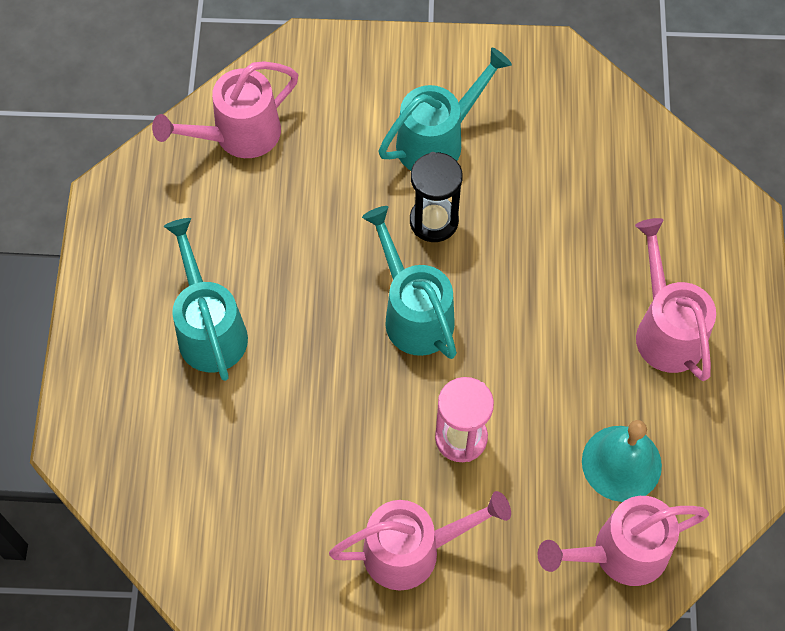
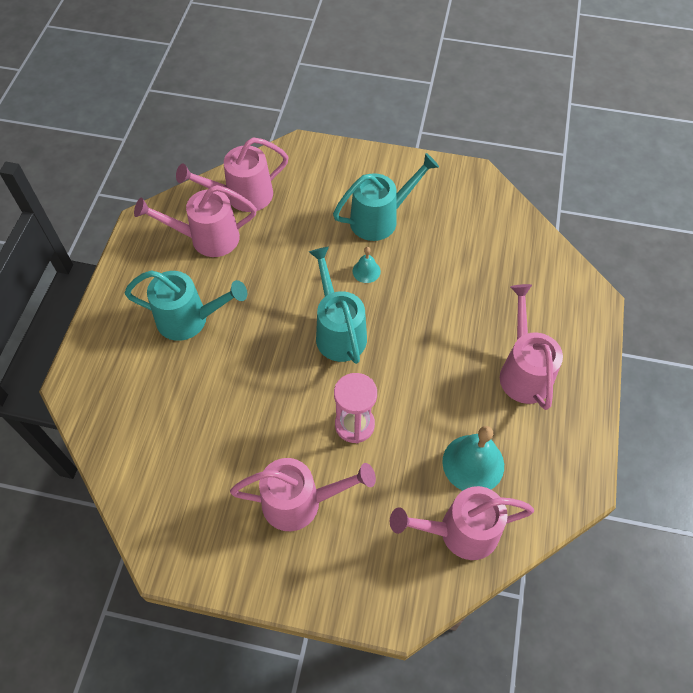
camera: 10 degrees right, 5 degrees down
turquoise watering can [164,218,248,381] -> turquoise watering can turned 105 degrees clockwise [124,270,247,341]
black hourglass [410,152,463,242] -> turquoise bell [353,247,381,283]
none -> pink watering can [134,185,257,257]

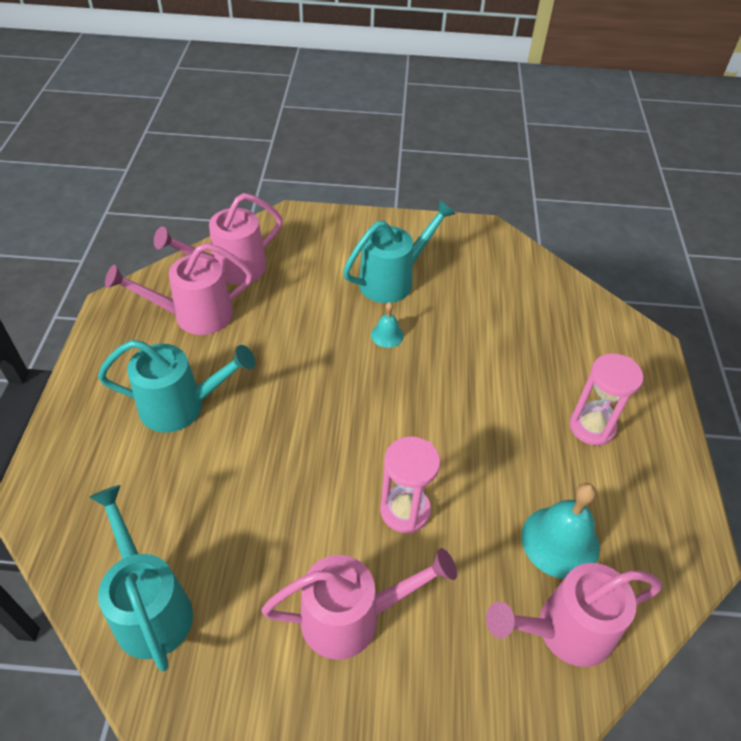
camera: 10 degrees left, 10 degrees down
turquoise watering can [309,247,367,364] -> turquoise watering can moved to [89,485,193,671]
pink watering can [500,284,563,410] -> pink hourglass [569,353,644,446]

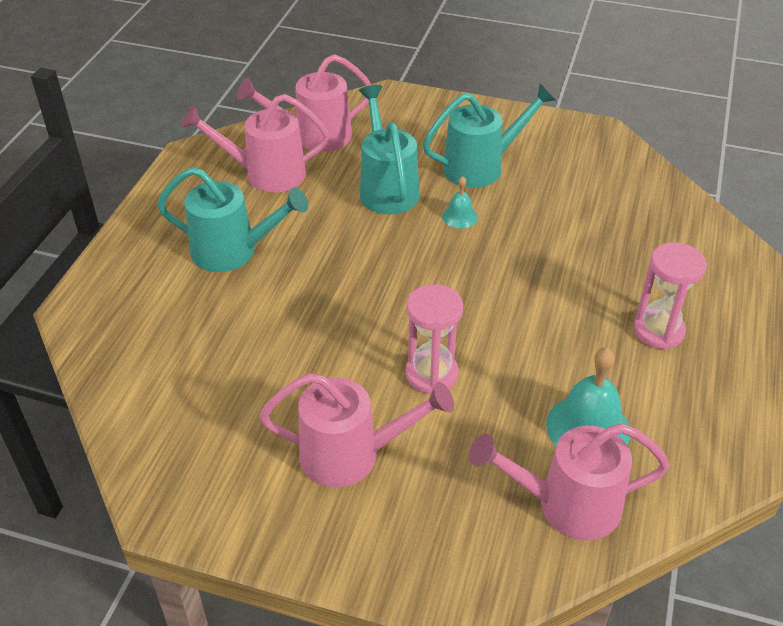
camera: 15 degrees right, 5 degrees down
turquoise watering can [89,485,193,671] -> turquoise watering can moved to [359,85,419,214]

